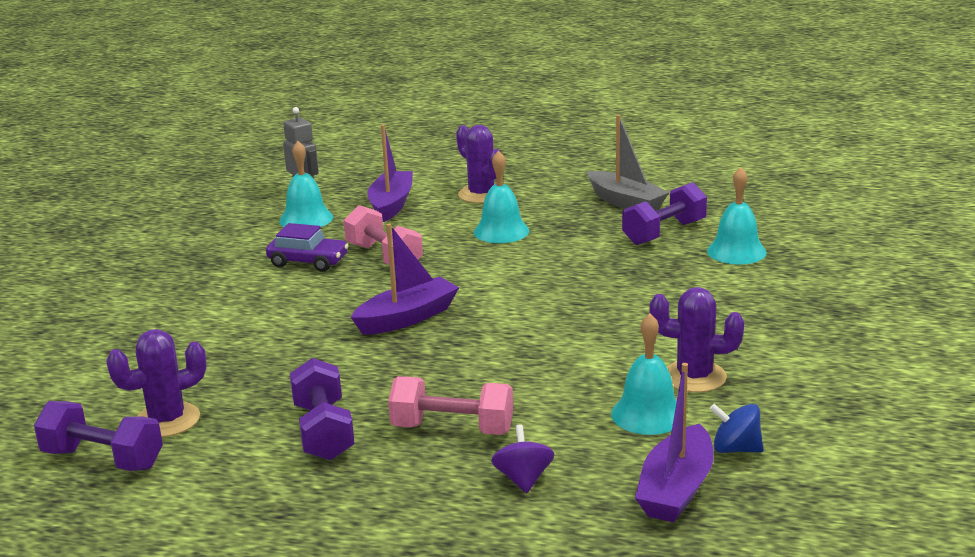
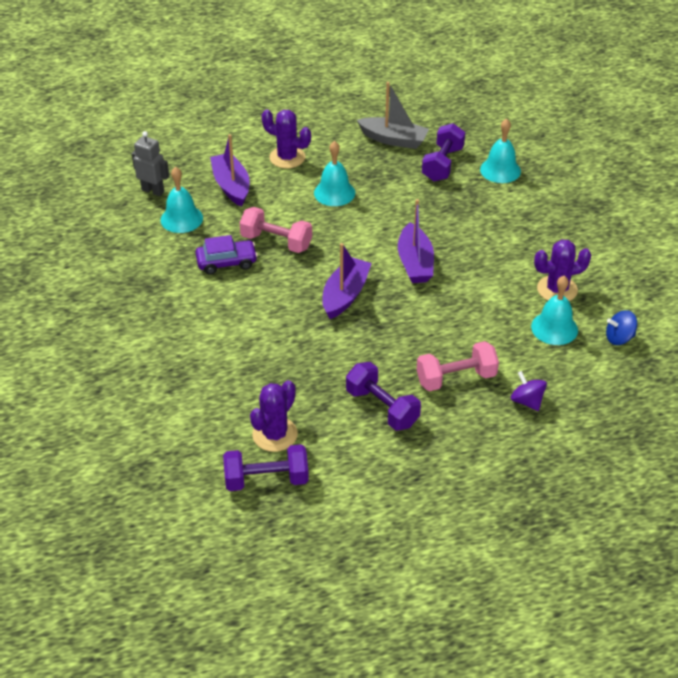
camera: 30 degrees left, 20 degrees up
purple boat [635,363,714,522] -> purple boat moved to [398,199,434,283]

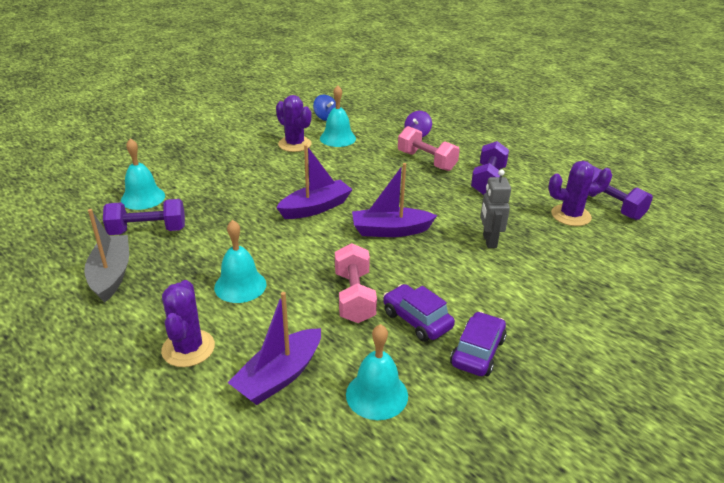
camera: 120 degrees left, 10 degrees down
grey robot [132,131,169,196] -> grey robot moved to [480,169,511,248]
none -> purple car [450,312,507,376]

